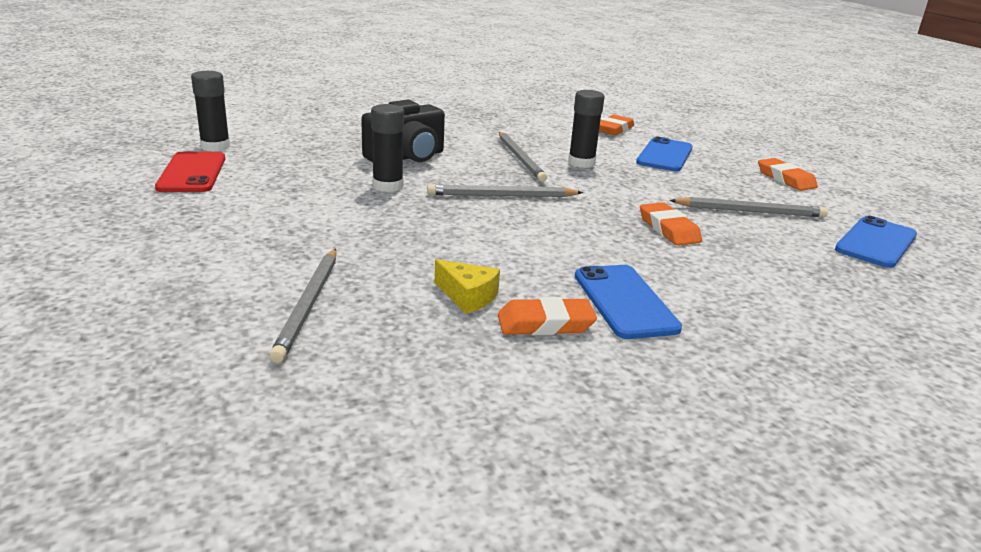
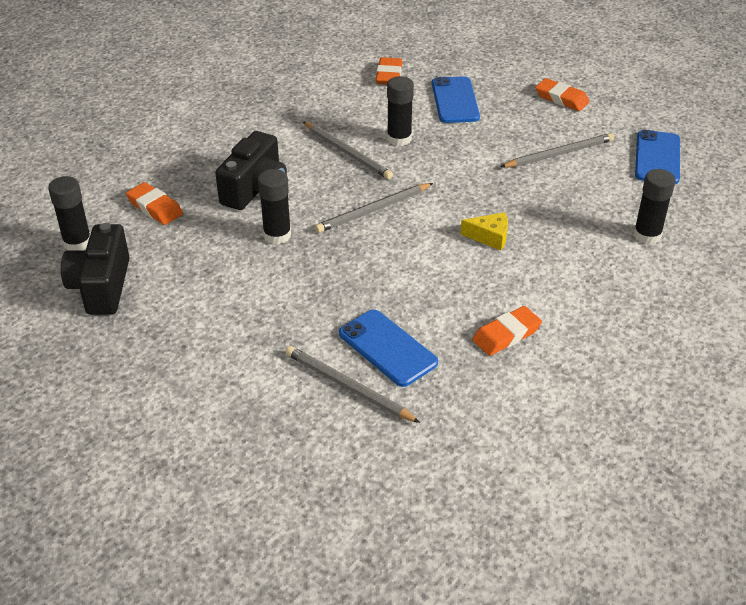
camera: 25 degrees left, 15 degrees up
red phone [155,152,225,192] -> black camera [61,223,130,315]
grey pencil [269,249,336,363] -> grey pencil turned 150 degrees clockwise [285,346,420,423]
yellow cheese [435,259,500,314] -> yellow cheese moved to [460,212,508,250]
blue phone [575,265,682,339] -> blue phone moved to [339,310,438,387]
orange eraser [640,202,702,246] -> orange eraser moved to [126,182,183,225]
none -> black glue stick [633,169,676,244]

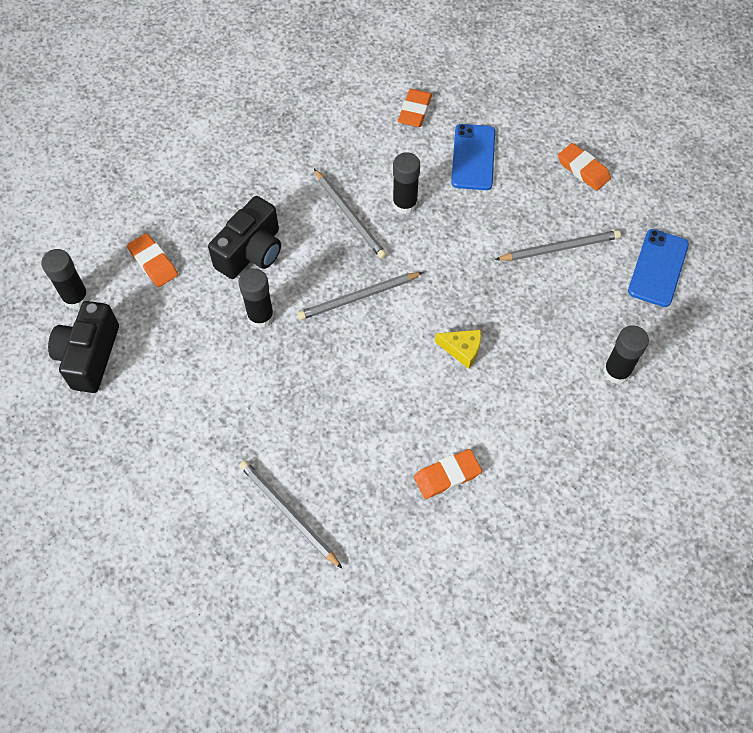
camera: 10 degrees right, 20 degrees up
blue phone [339,310,438,387] -> none

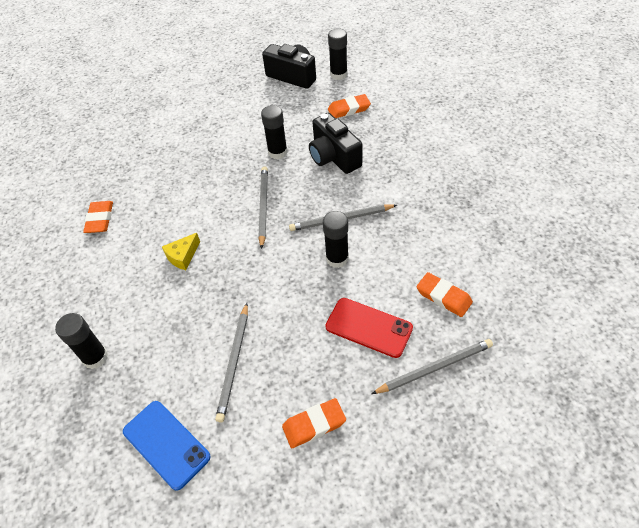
camera: 115 degrees right, 10 degrees down
grey pencil [239,460,342,569] -> grey pencil moved to [372,339,493,394]
blue phone [451,124,495,190] -> red phone [325,298,413,358]

